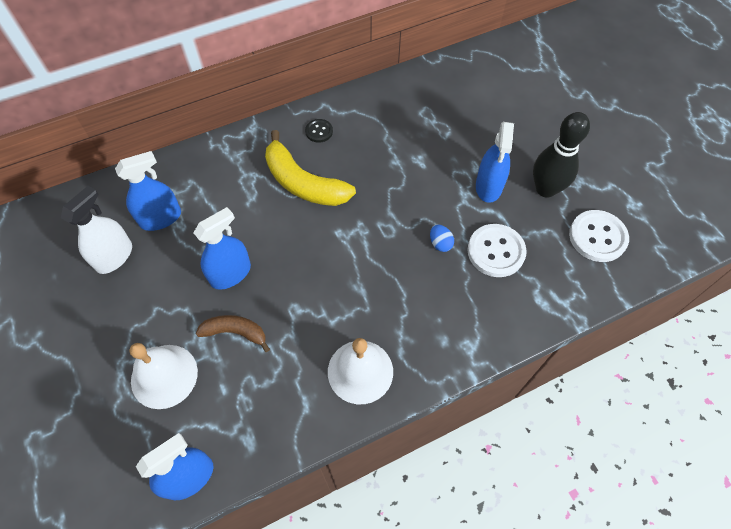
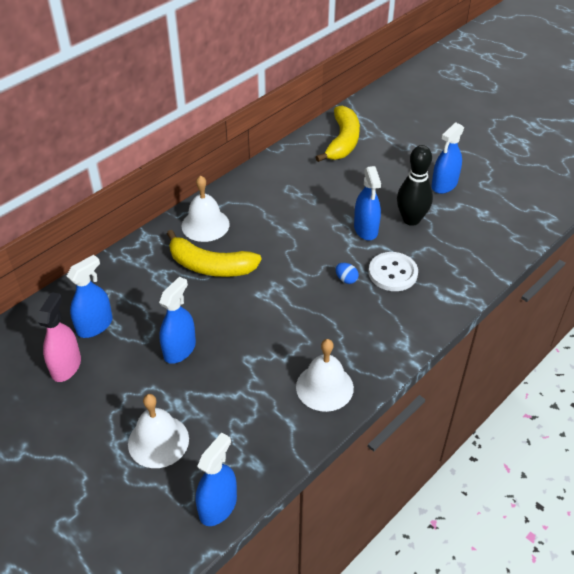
camera: 20 degrees left, 15 degrees down
white spray bottle [61,186,132,274] -> pink spray bottle [38,292,81,382]
brown banana [196,315,270,352] -> none
black button [305,119,333,143] -> white bell [182,175,230,242]
white button [569,210,629,262] -> none
none -> yellow banana [315,105,360,162]
none -> blue spray bottle [431,122,464,194]

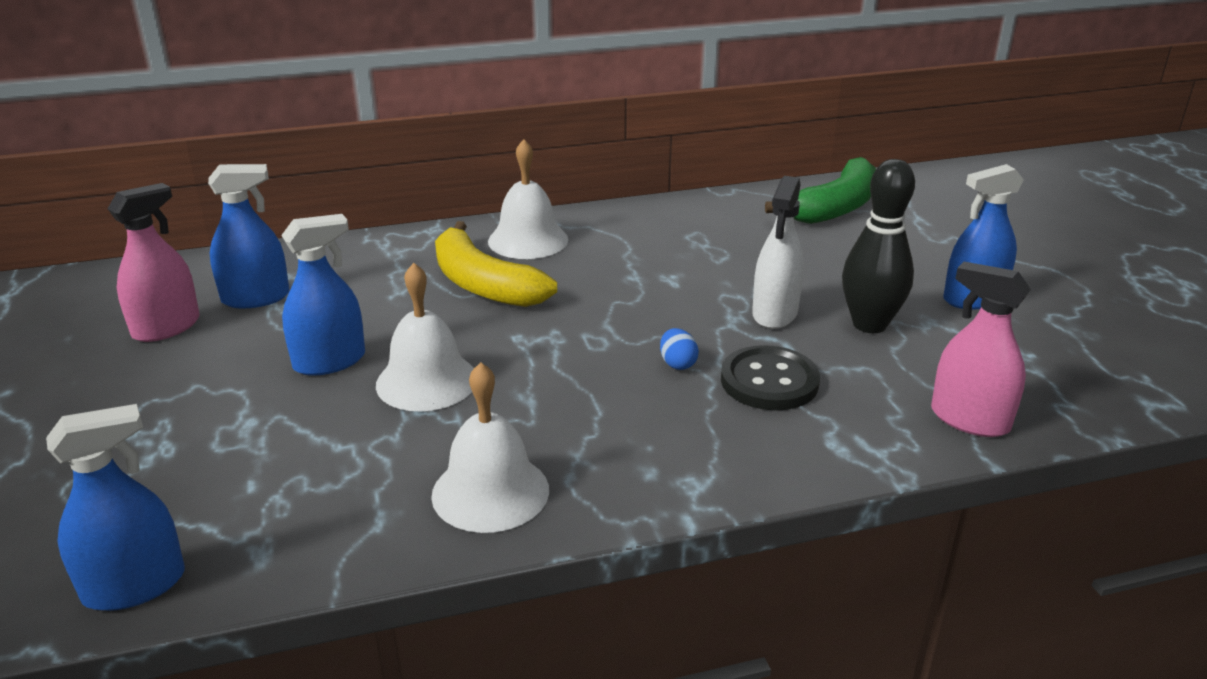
camera: 30 degrees right, 15 degrees down
white bell [128,394,189,468] -> white bell moved to [376,263,474,411]
yellow banana [315,105,360,162] -> green banana [765,157,876,224]
blue spray bottle [354,166,381,240] -> white spray bottle [752,176,804,329]
white button [369,252,418,291] -> black button [721,345,820,410]
none -> pink spray bottle [931,262,1031,437]

